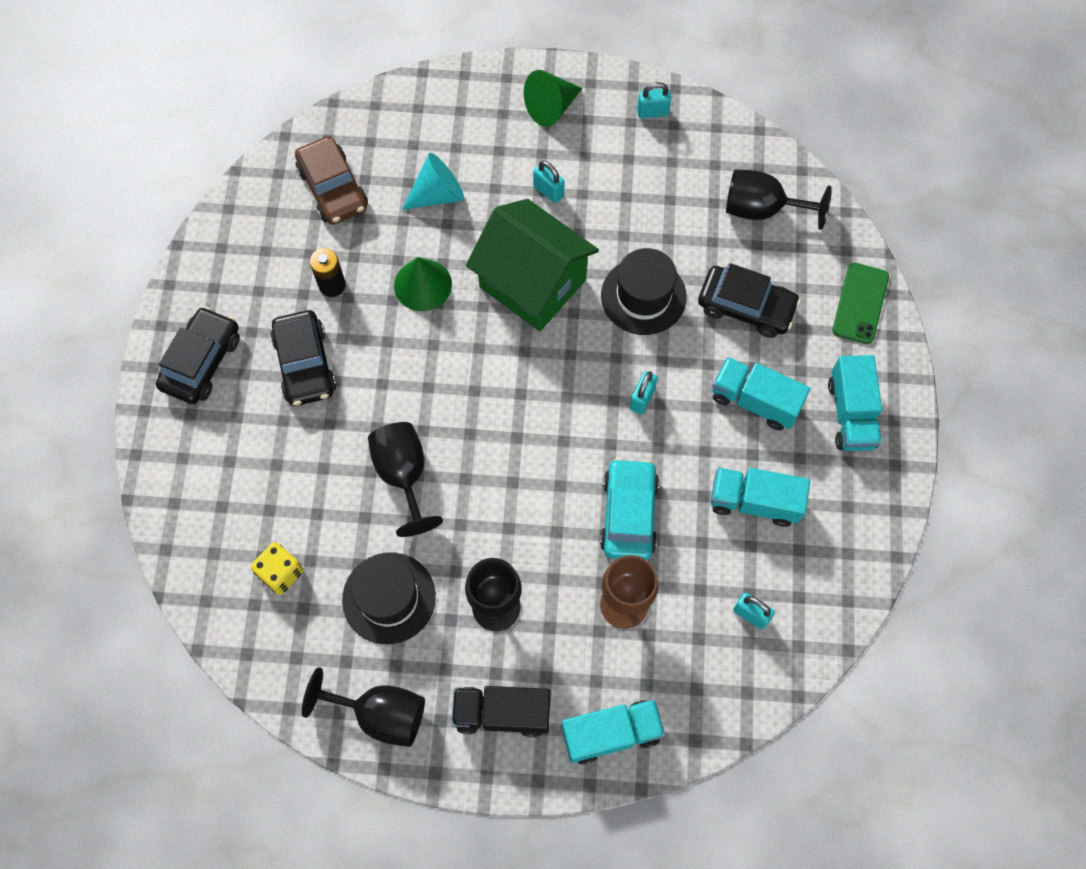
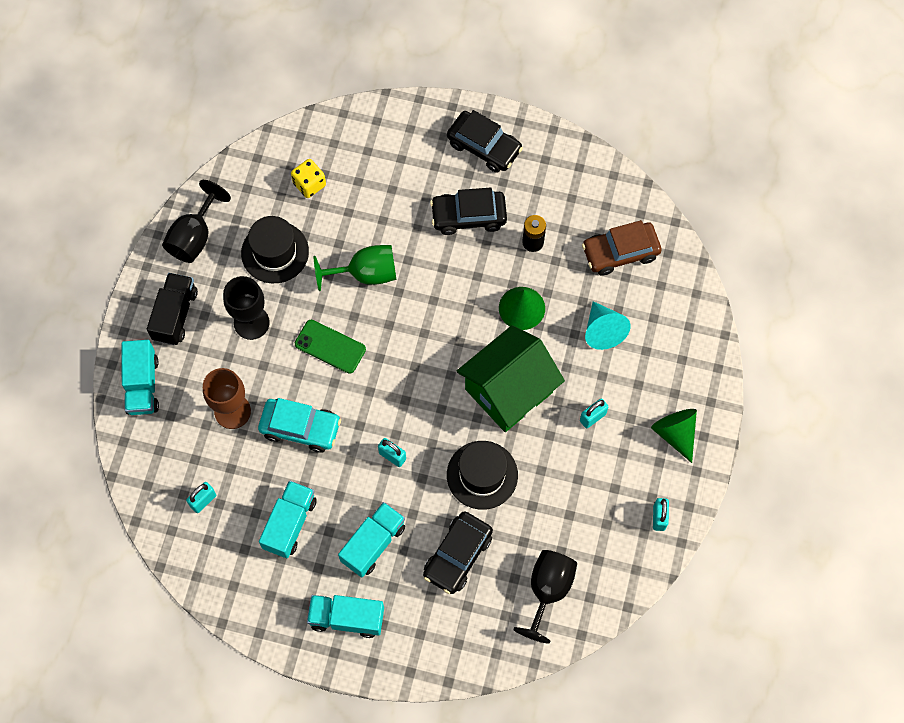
camera: 100 degrees right, 0 degrees up
black goblet [368,422,443,537] -> green goblet [314,245,396,291]
green phone [833,263,889,344] -> green phone moved to [295,319,366,374]

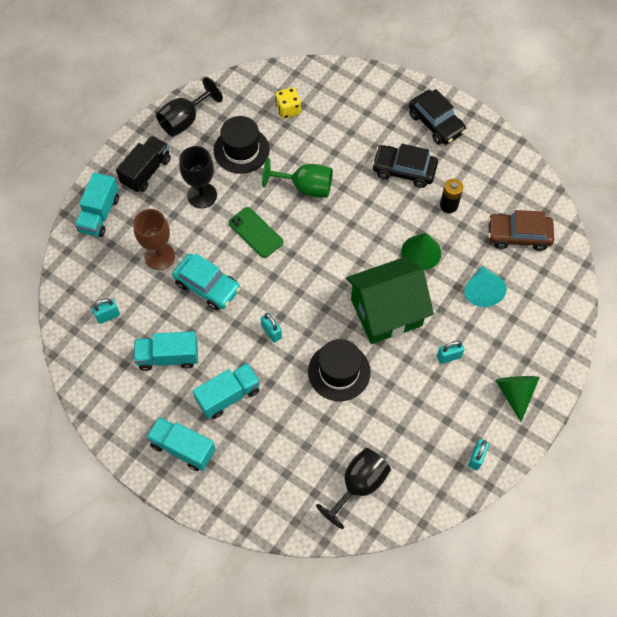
camera: 20 degrees right, 5 degrees down
turquoise truck [259,481,317,558] -> turquoise truck turned 135 degrees counterclockwise [134,331,198,371]
black car [423,511,493,594] -> none

